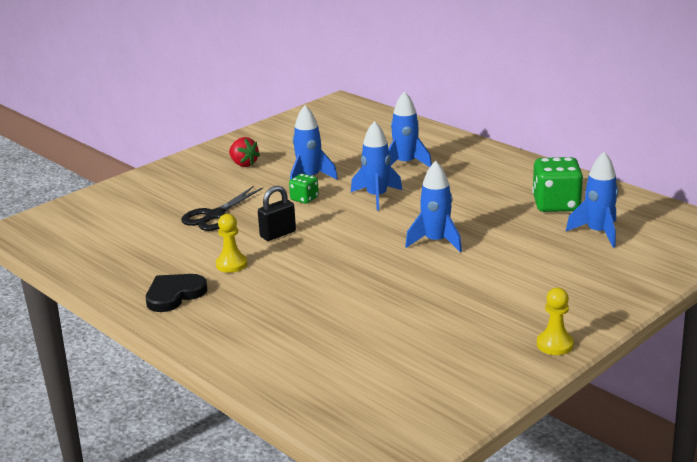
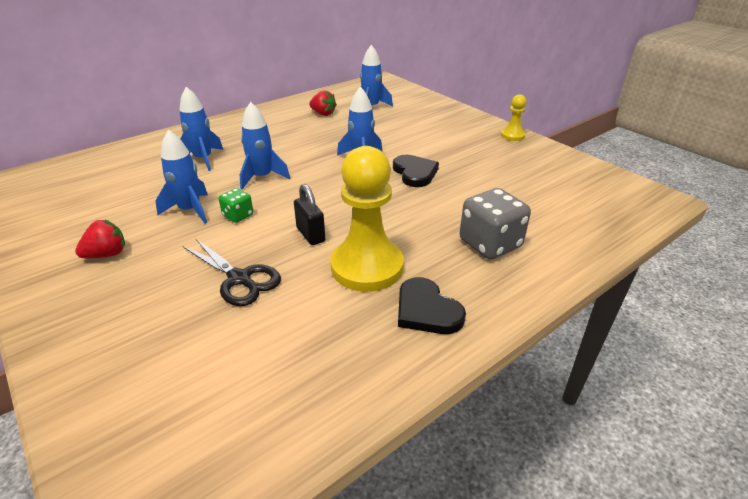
camera: 85 degrees left, 10 degrees up
yellow pawn [216,214,247,273] -> yellow pawn [331,146,404,292], size x2.09
green dice [532,157,583,212] -> red strawberry [309,90,337,116]
none -> black heart [393,155,439,187]
none -> grey dice [460,188,531,259]

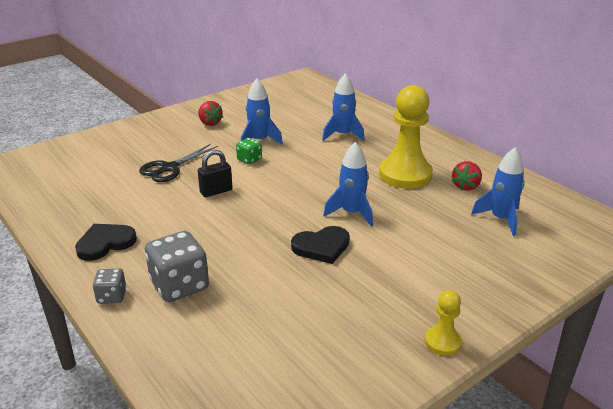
camera: 90 degrees right, 5 degrees down
blue rocket [240,102,290,190] -> none
yellow pawn [331,146,404,292] -> yellow pawn moved to [379,85,433,189]
none -> grey dice [93,269,127,304]

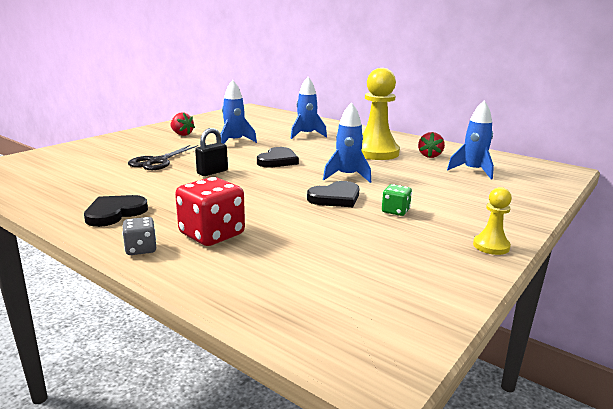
camera: 15 degrees left, 10 degrees down
grey dice [145,231,209,302] -> red dice [175,177,245,246]
green dice [236,138,262,164] -> green dice moved to [382,184,412,216]
none -> black heart [257,147,299,168]

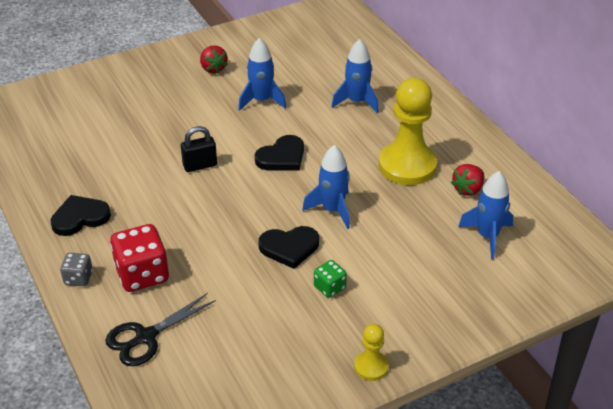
camera: 25 degrees right, 20 degrees up
black scissors [128,145,198,170] -> black scissors moved to [105,293,216,366]

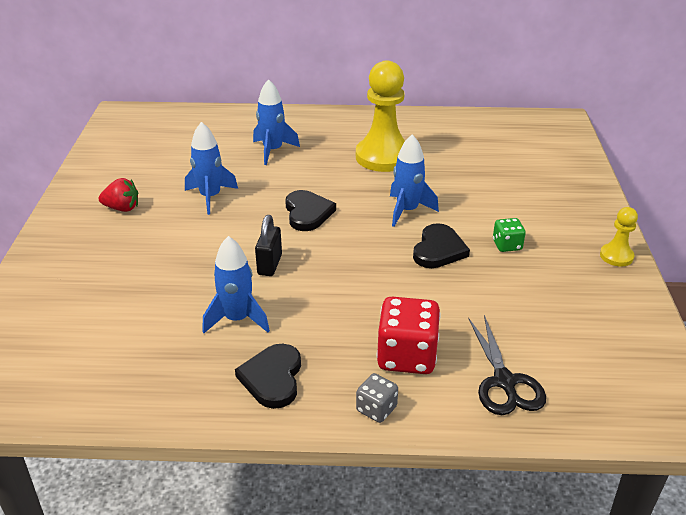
camera: 60 degrees left, 5 degrees down
red strawberry [451,164,484,196] -> none
blue rocket [458,171,513,259] -> blue rocket moved to [202,236,270,333]

